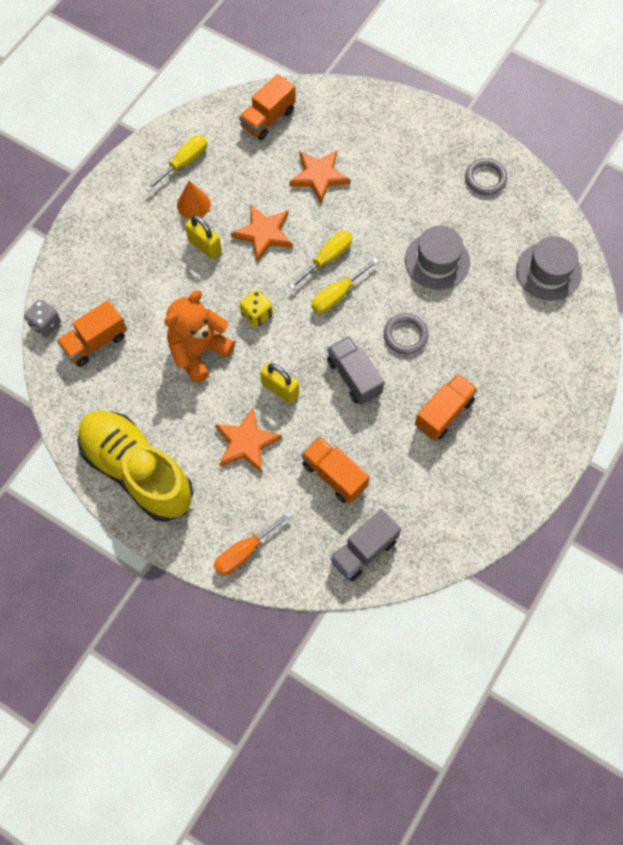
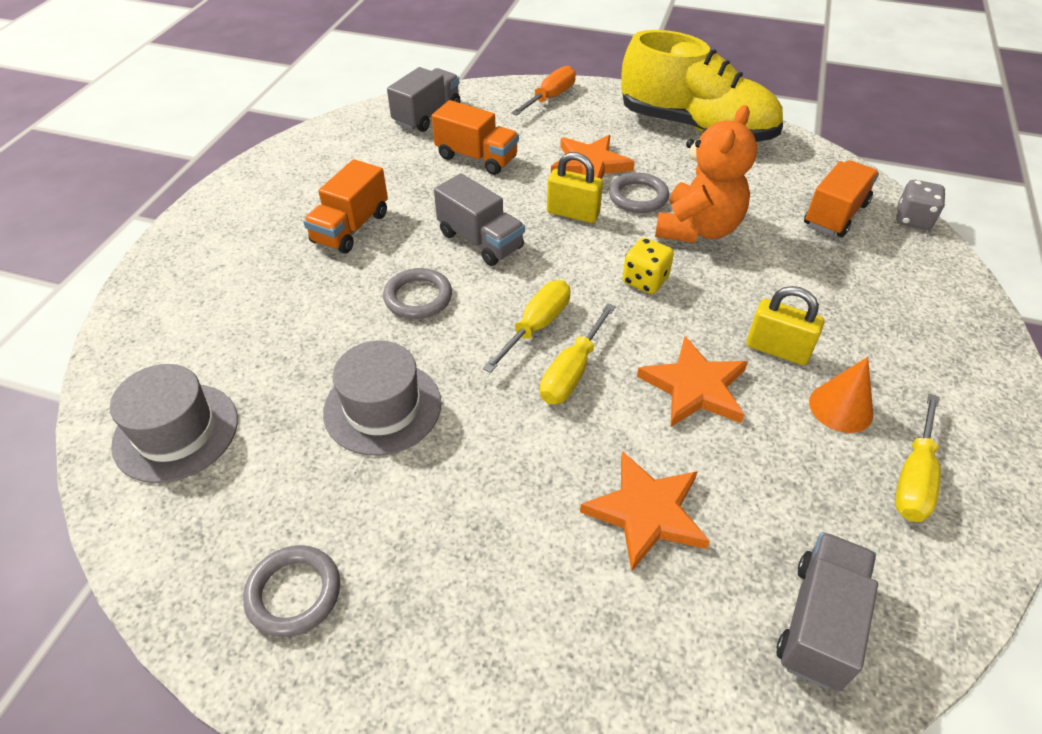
camera: 165 degrees right, 20 degrees down
orange truck [239,74,296,140] -> grey truck [777,532,878,691]
none -> grey ring [609,172,669,213]

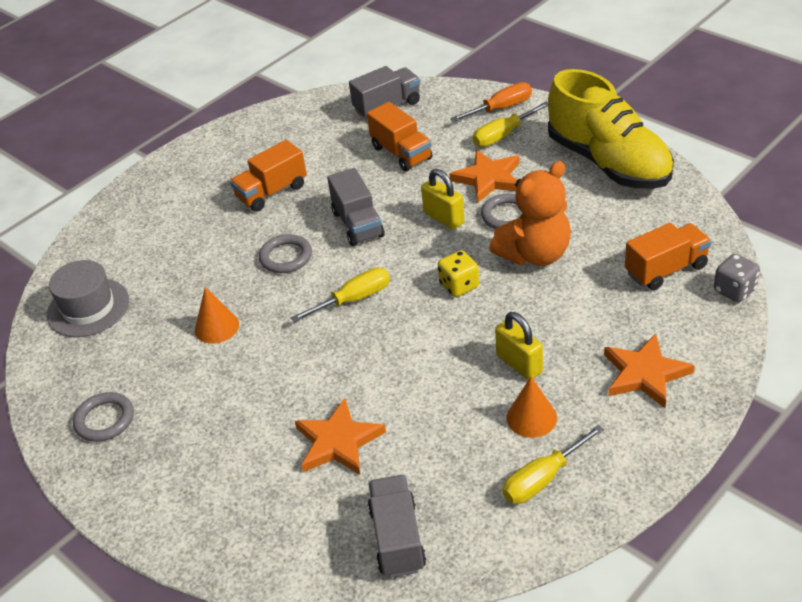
camera: 30 degrees right, 5 degrees down
grey hat [323,341,442,456] -> orange cone [195,287,239,344]
yellow screwdriver [540,303,616,404] -> yellow screwdriver moved to [473,102,548,147]
orange star [637,336,748,427] -> orange star moved to [604,334,695,408]
grey truck [777,532,878,691] -> grey truck turned 60 degrees counterclockwise [368,475,426,578]

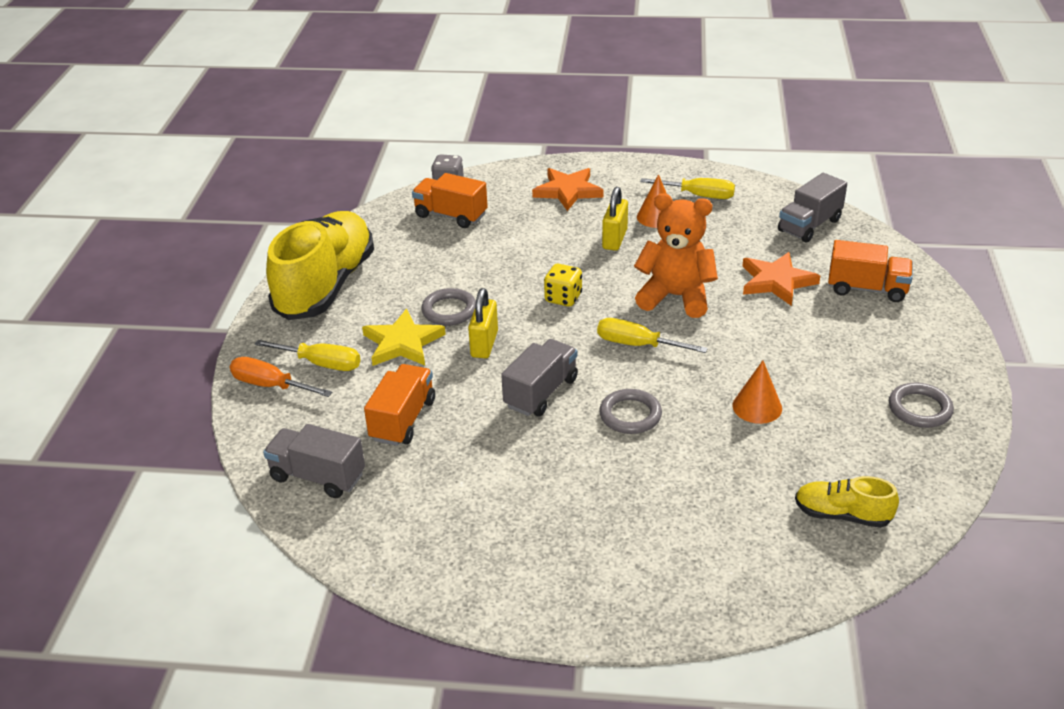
camera: 130 degrees left, 5 degrees down
grey hat [47,260,129,337] -> yellow shoe [795,476,899,528]
orange truck [230,140,307,212] -> orange truck moved to [828,240,913,302]
orange star [450,150,520,203] -> yellow star [362,309,446,366]
orange teddy bear [490,161,571,266] -> orange teddy bear moved to [634,193,718,318]

